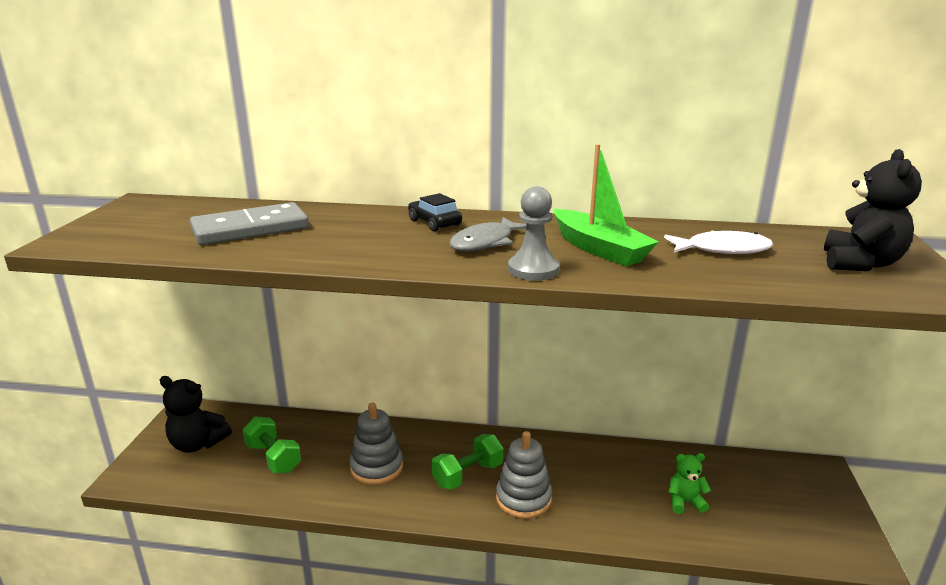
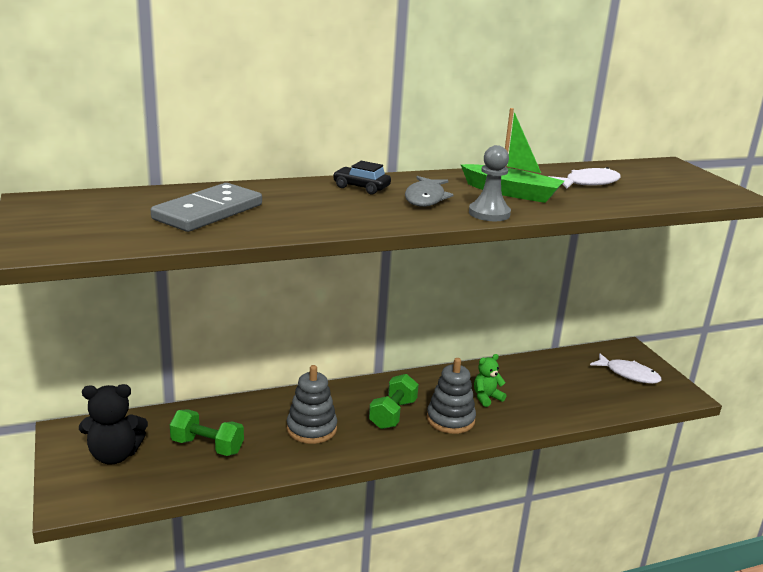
camera: 30 degrees left, 0 degrees up
green teddy bear [668,453,711,514] -> green teddy bear moved to [474,354,506,407]
black teddy bear [824,149,922,271] -> none
none -> white fish [590,353,661,384]

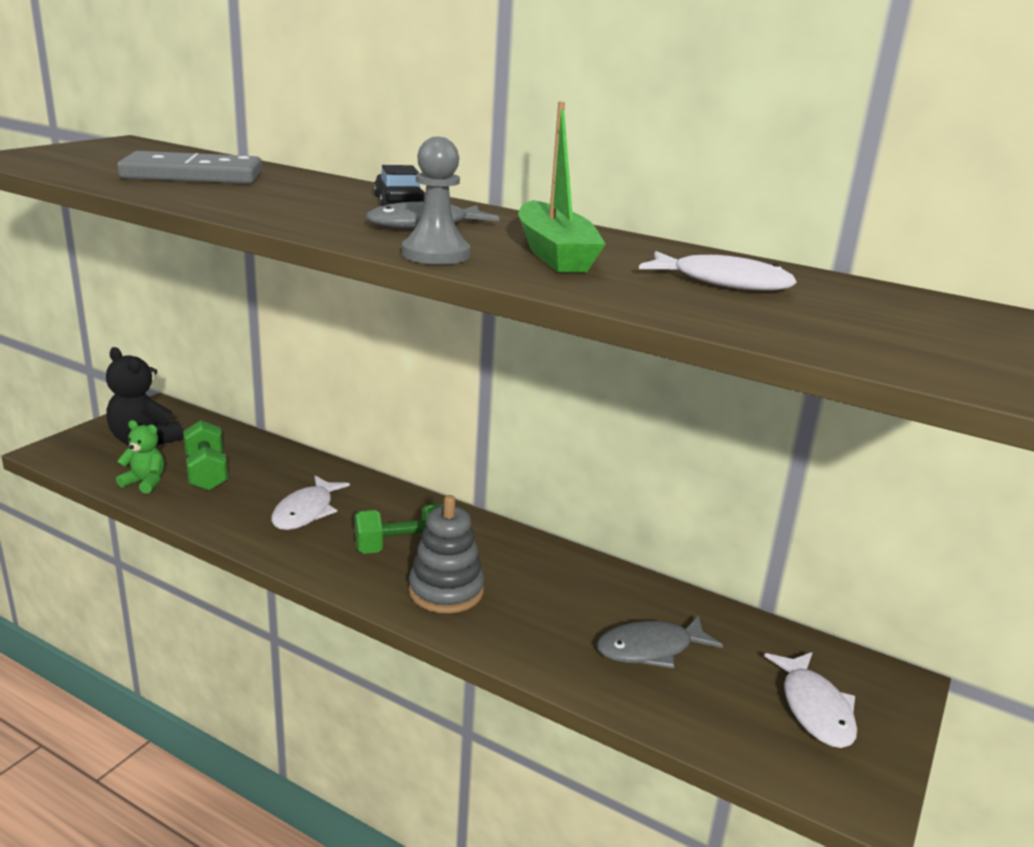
camera: 50 degrees right, 0 degrees up
grey stacking toy [287,365,337,444] -> white fish [271,475,350,530]
green teddy bear [474,354,506,407] -> green teddy bear moved to [116,420,164,494]
none -> grey fish [597,616,723,669]

